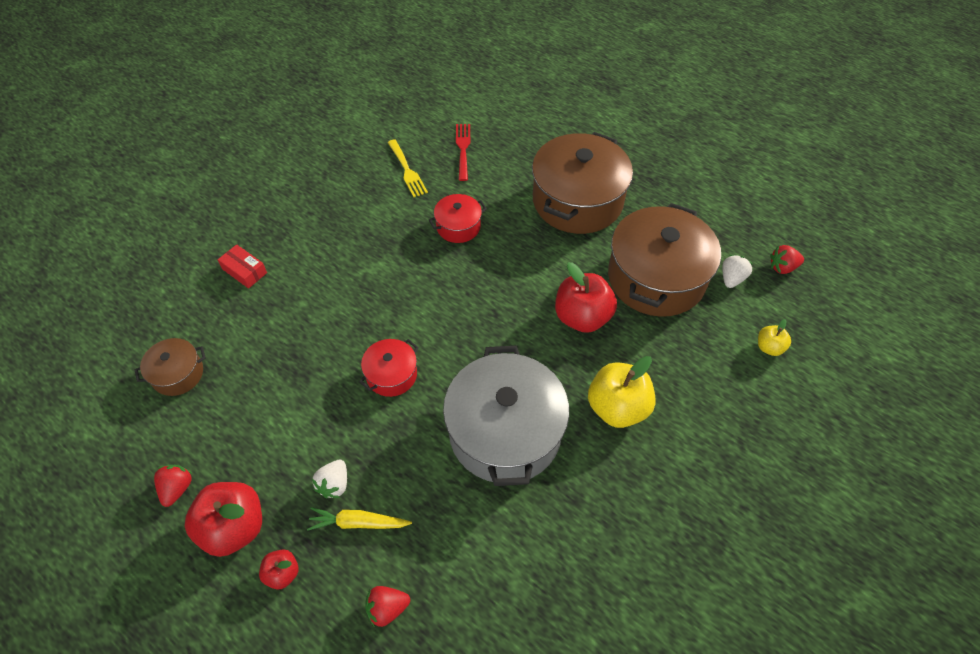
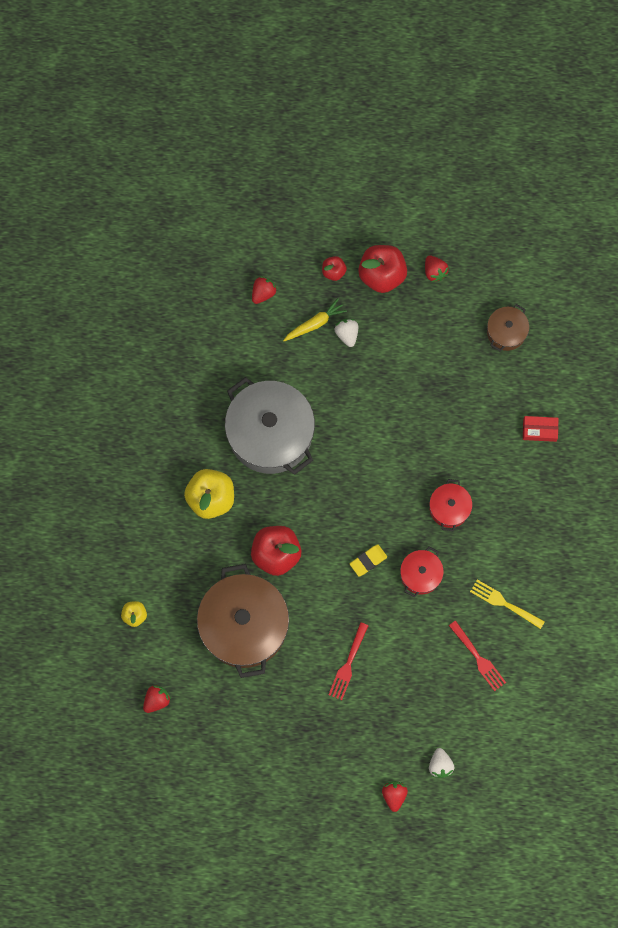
camera: 145 degrees right, 20 degrees up
red pot [359,339,419,397] -> red pot moved to [429,479,472,531]
brown pot [532,132,633,234] -> red fork [329,622,369,700]
white strawberry [723,255,752,288] -> white strawberry moved to [429,748,455,778]
none -> yellow eraser [350,544,387,577]
none -> red strawberry [382,781,408,812]

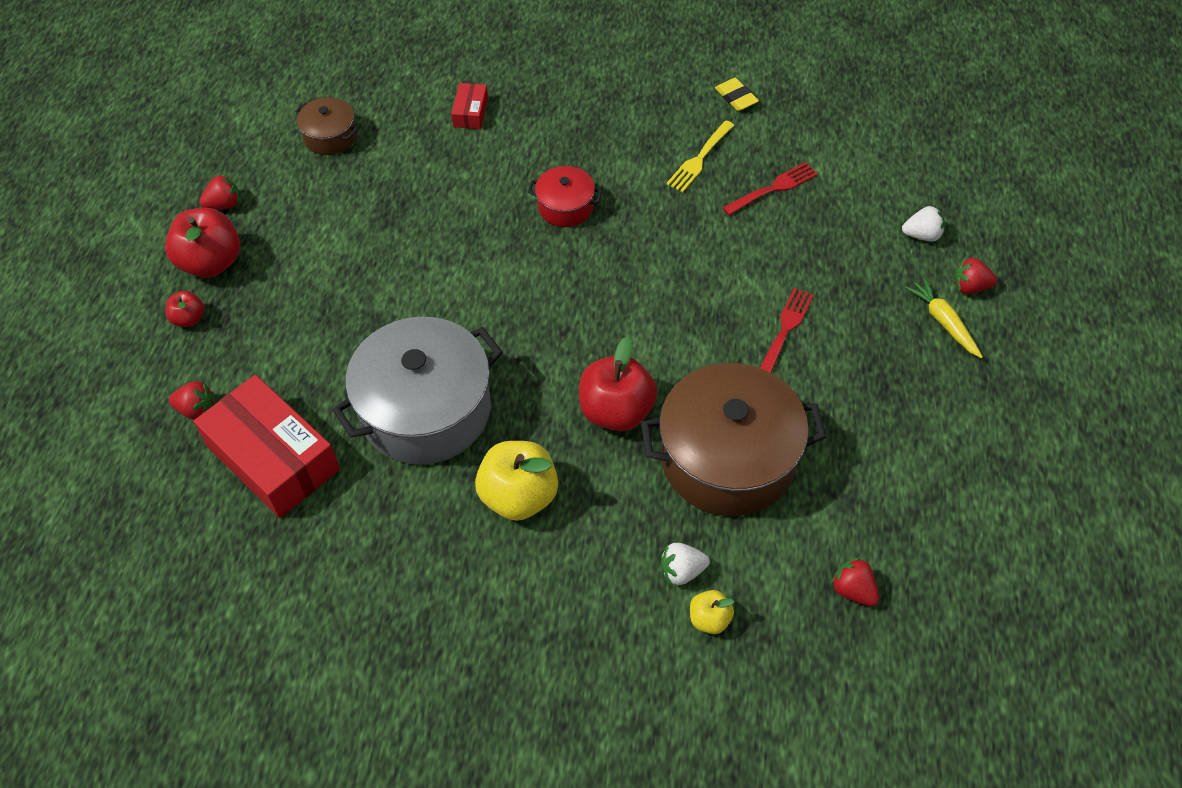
camera: 85 degrees left, 20 degrees down
red strawberry [252,276,277,304] -> red strawberry turned 150 degrees clockwise [169,381,214,420]
yellow carrot [283,298,347,341] -> yellow carrot moved to [905,278,983,358]
red fork [329,622,369,700] -> red fork turned 90 degrees counterclockwise [760,288,814,373]
white strawberry [335,319,358,347] -> white strawberry moved to [661,543,710,585]
yellow eraser [350,544,387,577] -> yellow eraser moved to [715,78,759,111]
red pot [400,546,444,598] -> none
none -> red box [193,375,340,518]

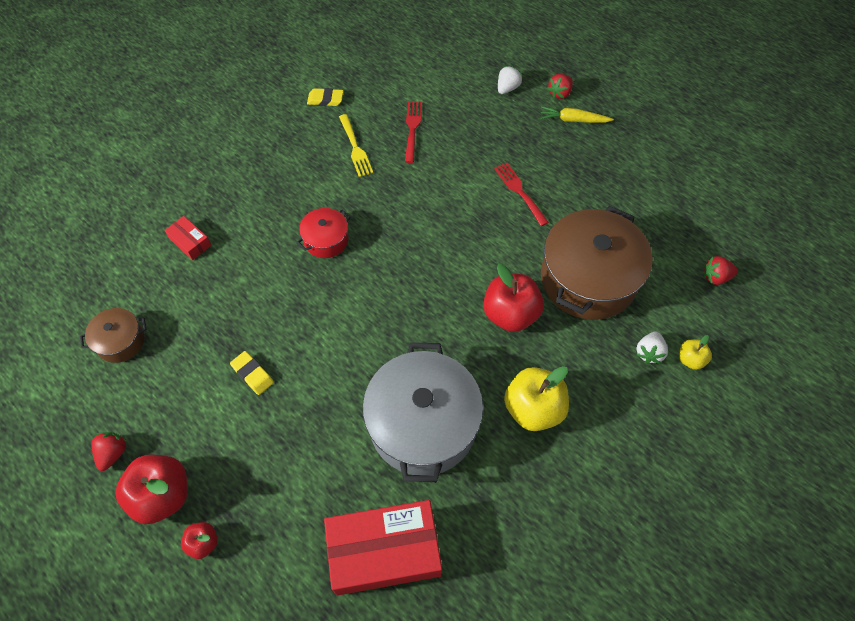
camera: 55 degrees left, 5 degrees up
red strawberry [169,381,214,420] -> none
none -> yellow eraser [230,351,274,395]

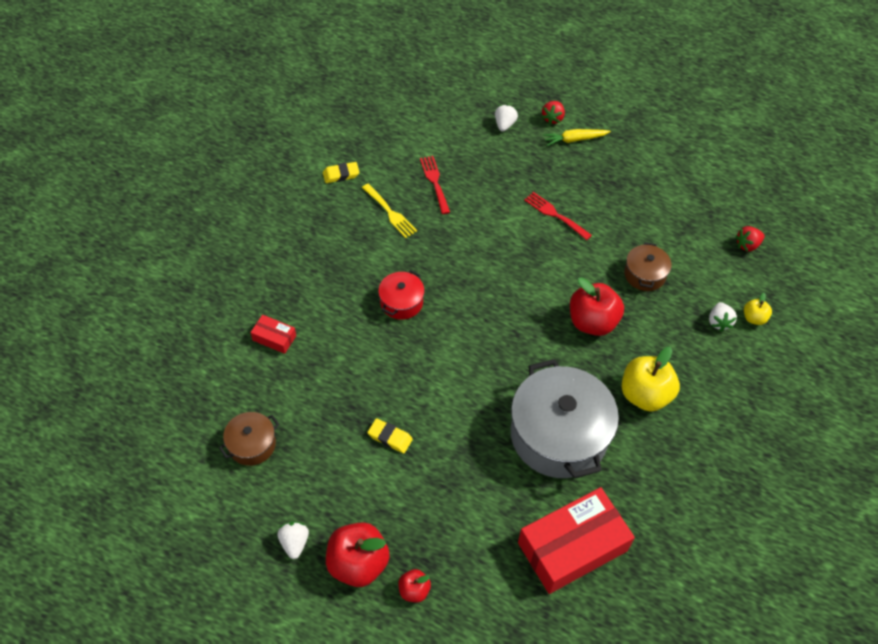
camera: 20 degrees left, 5 degrees down
red strawberry [91,432,127,471] -> white strawberry [277,522,309,559]
brown pot [541,206,653,320] -> brown pot [624,242,672,291], size x0.48

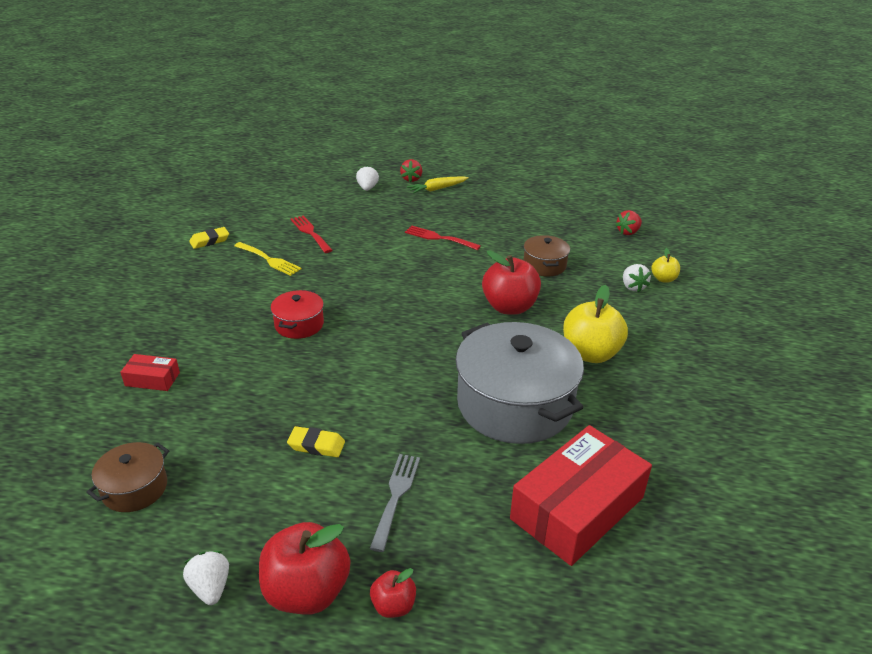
camera: 15 degrees left, 20 degrees down
none -> grey fork [370,454,420,552]

